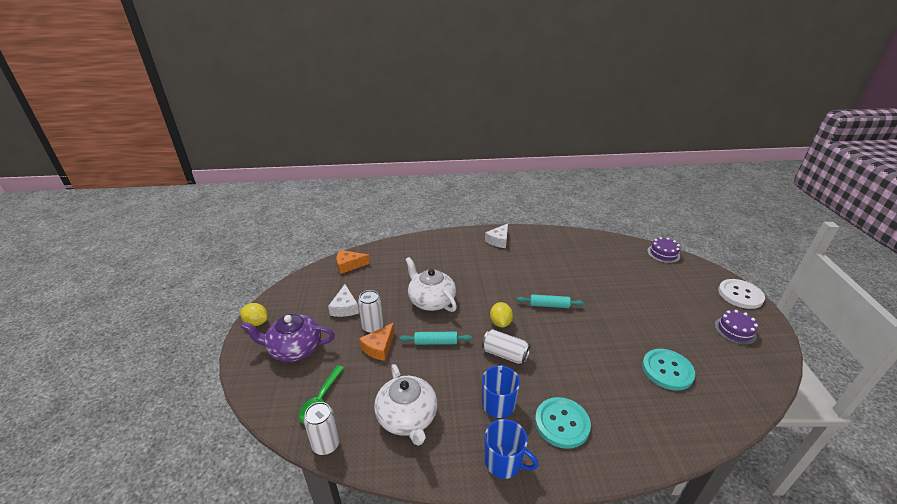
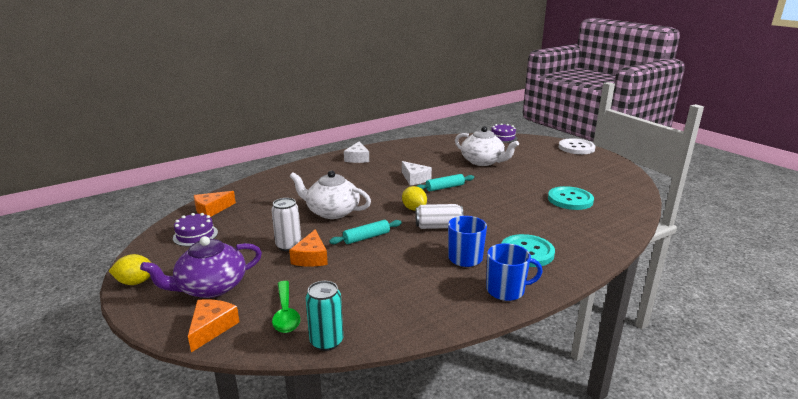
camera: 30 degrees left, 10 degrees down
white can [304,402,340,455] -> turquoise can [306,281,343,351]
white cheese [328,284,359,317] -> white cheese moved to [402,161,432,185]
white teapot [374,364,437,446] -> white teapot moved to [455,126,519,166]
purple cake [714,310,758,345] -> purple cake moved to [173,213,218,246]
none -> orange cheese [188,299,240,352]

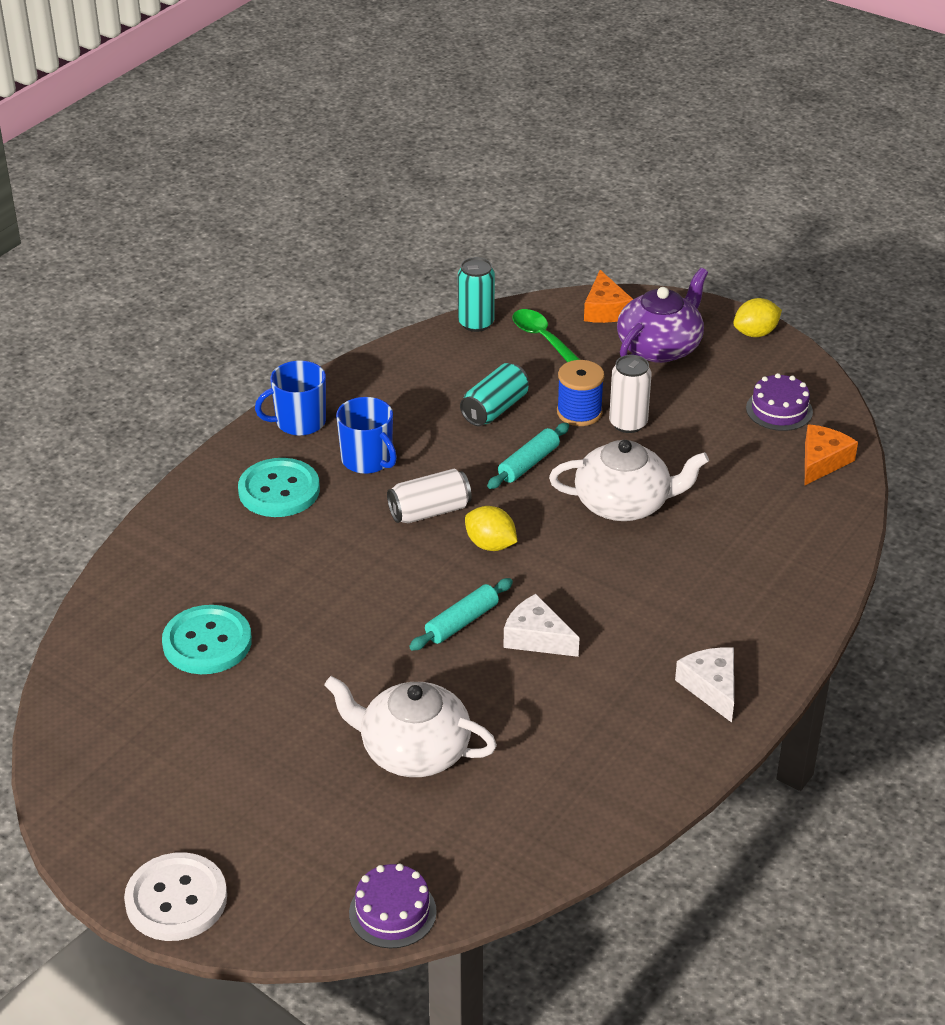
camera: 160 degrees right, 15 degrees up
orange cheese [289,229,328,267] -> blue spool [557,360,604,426]
none -> turquoise can [460,363,529,426]

